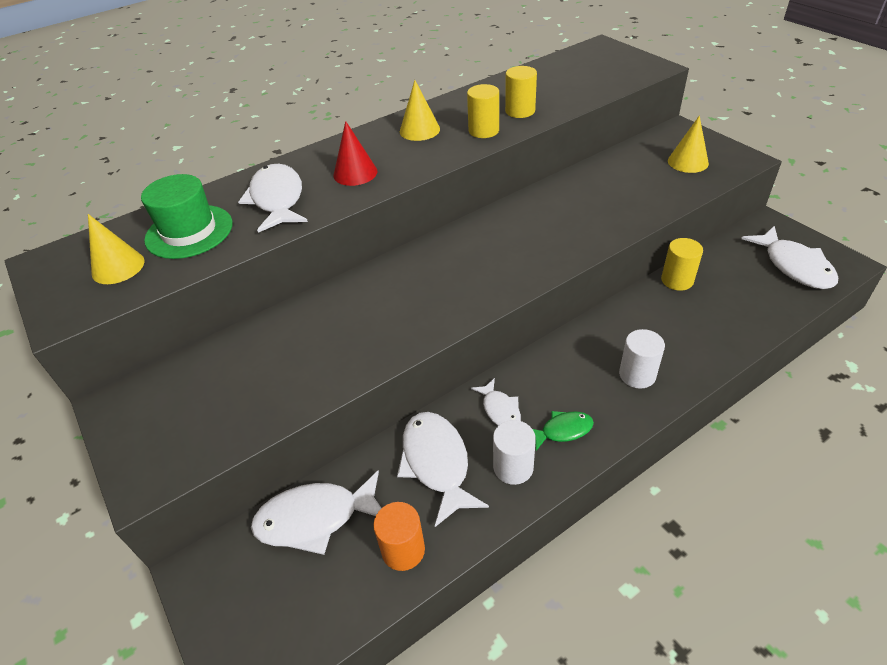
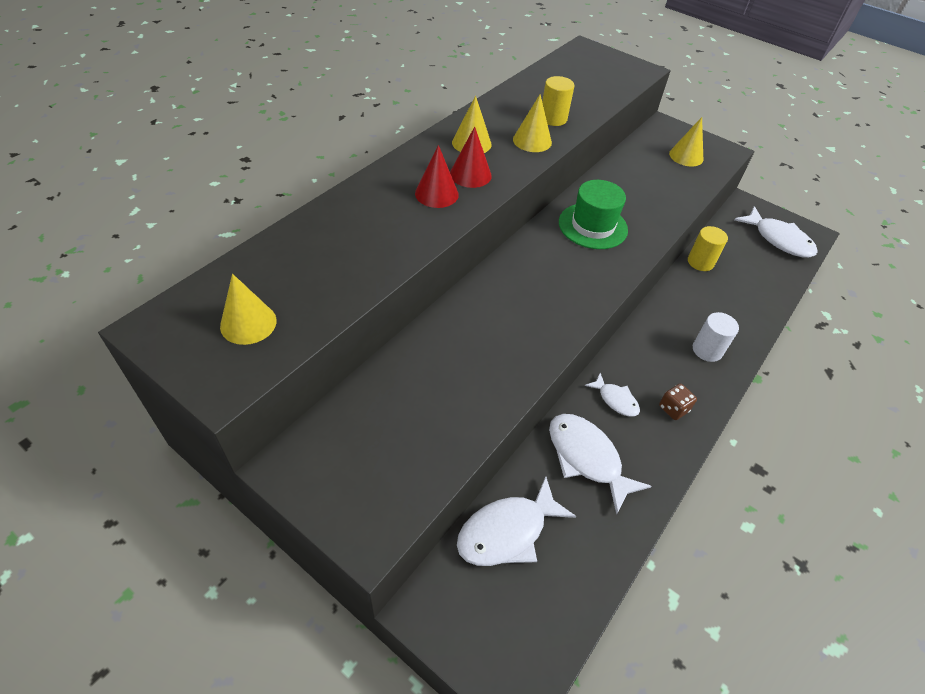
camera: 25 degrees left, 5 degrees up
green hat [141,174,233,259] -> green hat moved to [559,180,628,249]
white fish [238,164,308,233] -> none
orange cylinder [373,502,425,571] -> none
yellow cylinder [467,84,499,138] -> yellow cone [513,94,552,152]
white cylinder [493,420,536,485] -> none
green fish [533,411,594,451] -> brown dice [659,384,697,420]
none -> red cone [450,126,492,188]

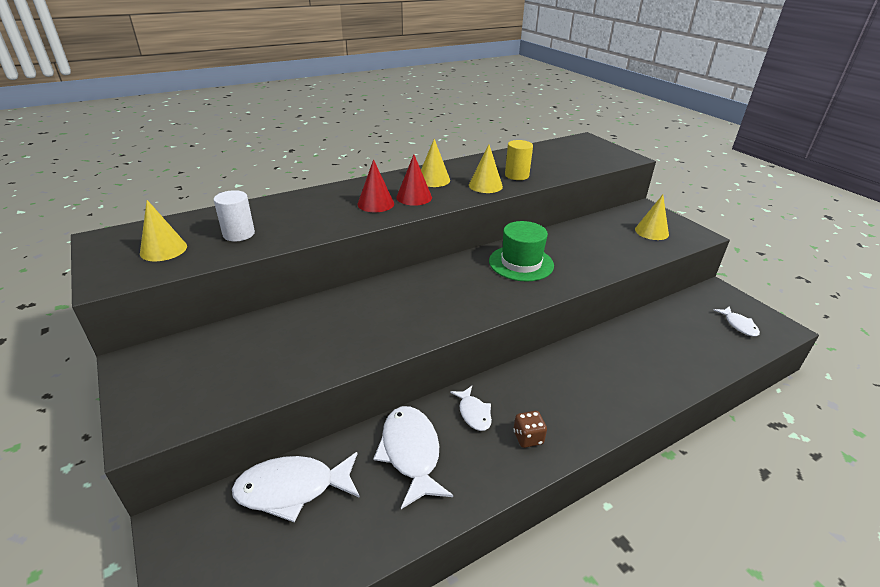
camera: 25 degrees right, 15 degrees down
yellow cylinder [688,226,728,271] -> none
white cylinder [693,312,739,362] -> white cylinder moved to [214,190,255,241]
white fish [734,206,818,258] -> white fish [714,306,760,336], size x0.56

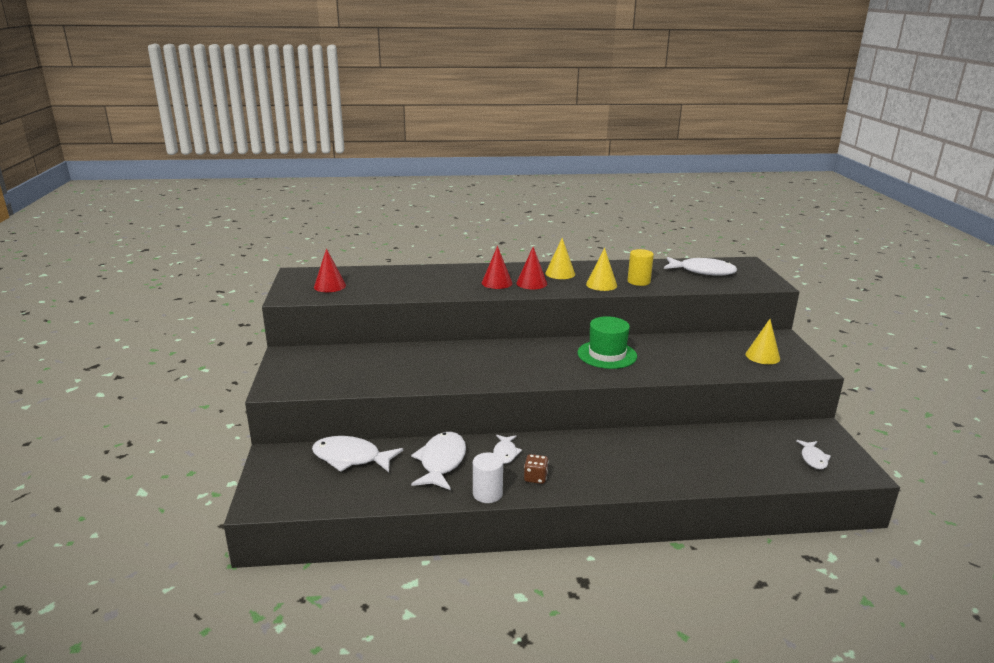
camera: 25 degrees right, 10 degrees down
yellow cone [140,200,187,261] -> red cone [314,248,346,292]
white cylinder [214,190,255,241] -> white cylinder moved to [473,452,503,503]
none -> white fish [664,257,737,276]

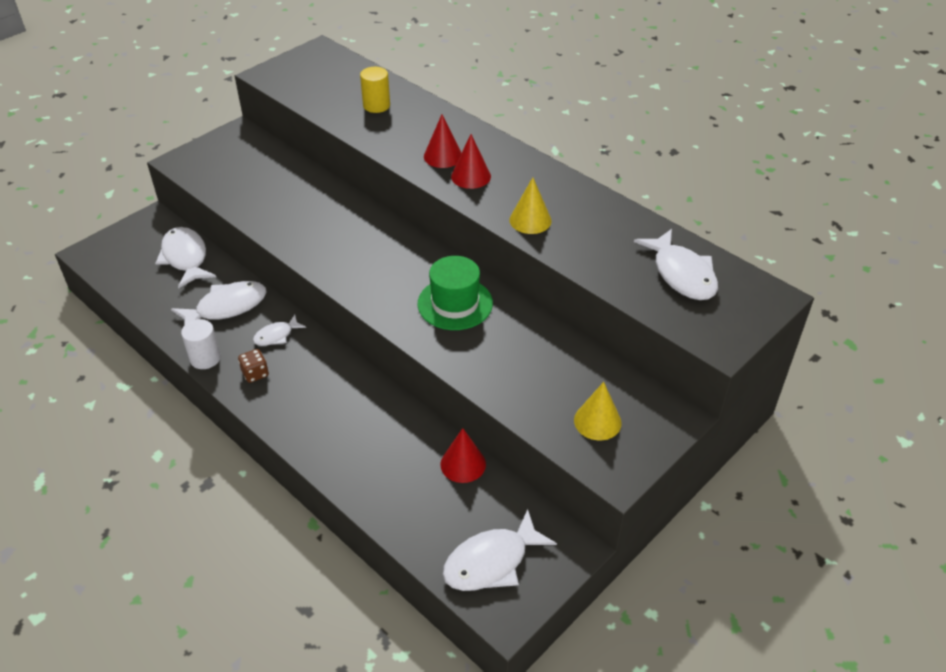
camera: 50 degrees right, 20 degrees up
red cone [314,248,346,292] -> red cone moved to [440,428,486,483]
yellow cone [545,238,575,279] -> none
yellow cylinder [628,249,654,286] -> yellow cylinder moved to [360,67,390,113]
white fish [796,440,831,469] -> white fish [443,509,557,591], size x1.80

